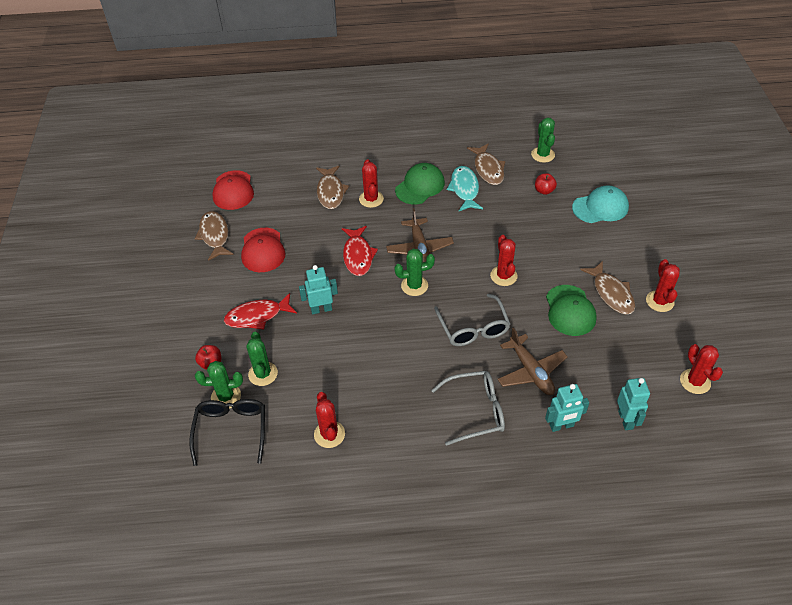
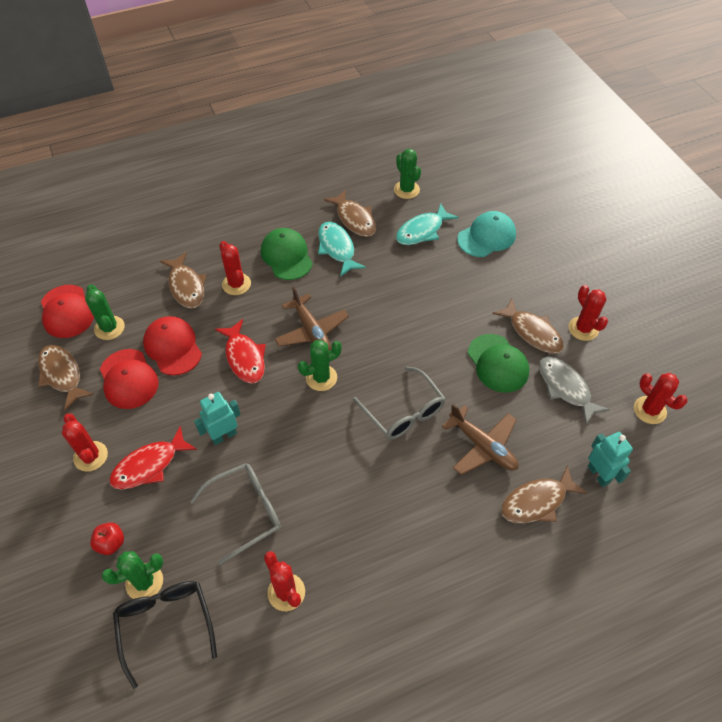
camera: 20 degrees left, 5 degrees up
green cactus [246,332,278,386] -> green cactus moved to [85,285,125,340]
green cap [395,163,445,204] -> green cap turned 45 degrees counterclockwise [261,228,313,280]
grey glasses [431,371,505,446] -> grey glasses moved to [190,463,281,565]
red cactus [490,235,518,286] -> red cactus moved to [62,414,108,472]
red apple [535,173,557,195] -> turquoise fish [396,203,459,245]
turquoise robot [545,384,589,432] -> brown fish [501,465,588,523]
none -> red cap [143,316,202,375]
none -> grey fish [539,357,610,424]

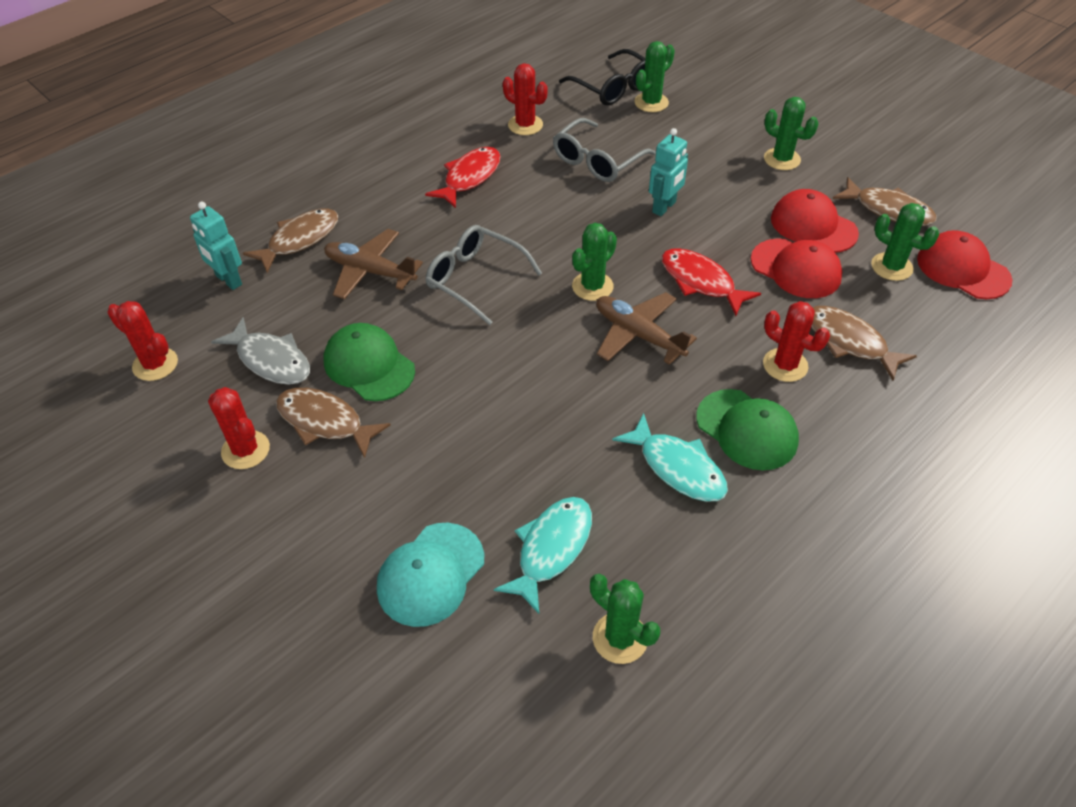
camera: 160 degrees right, 5 degrees down
red cactus [62,414,108,472] -> green cactus [764,97,818,170]
red apple [90,522,124,555] -> none
red fish [109,426,197,489] -> red fish moved to [425,147,501,208]
brown fish [324,189,376,237] -> none

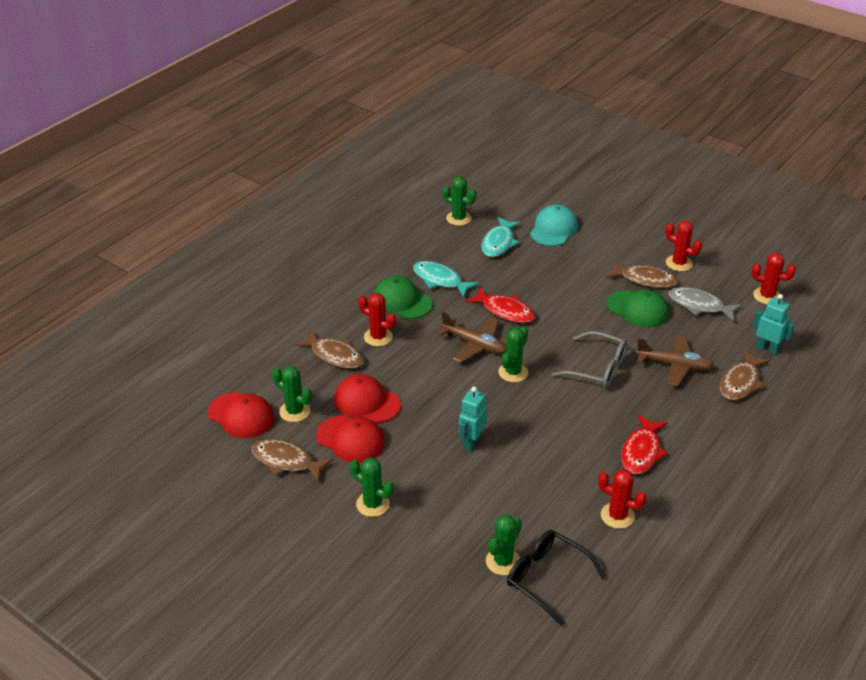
camera: 170 degrees right, 10 degrees down
grey glasses [553,118,656,182] -> none
red fish [661,248,761,316] -> red fish moved to [465,287,535,323]

